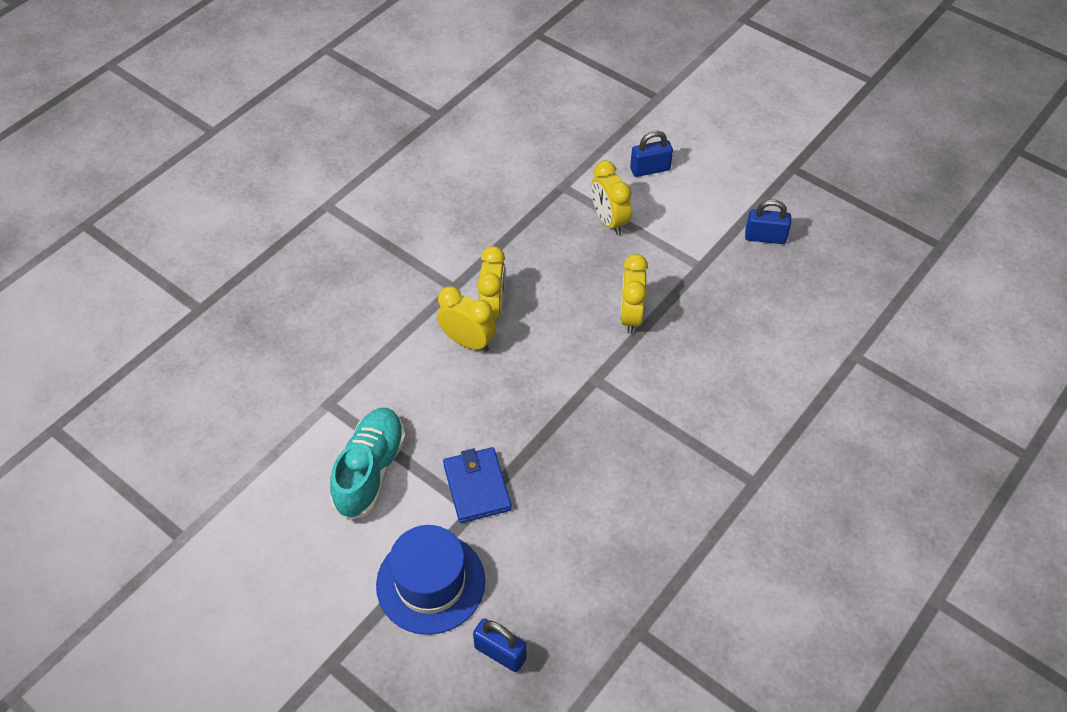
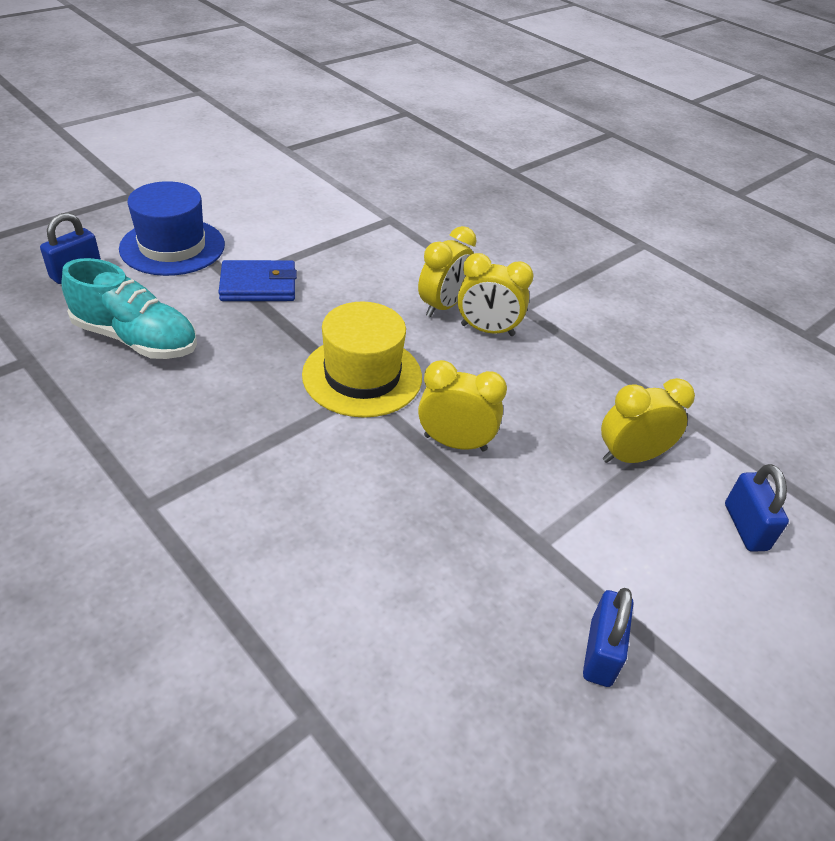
camera: 95 degrees right, 10 degrees down
turquoise shoe [330,408,406,520] -> turquoise shoe moved to [61,258,197,359]
none -> yellow hat [302,302,422,418]

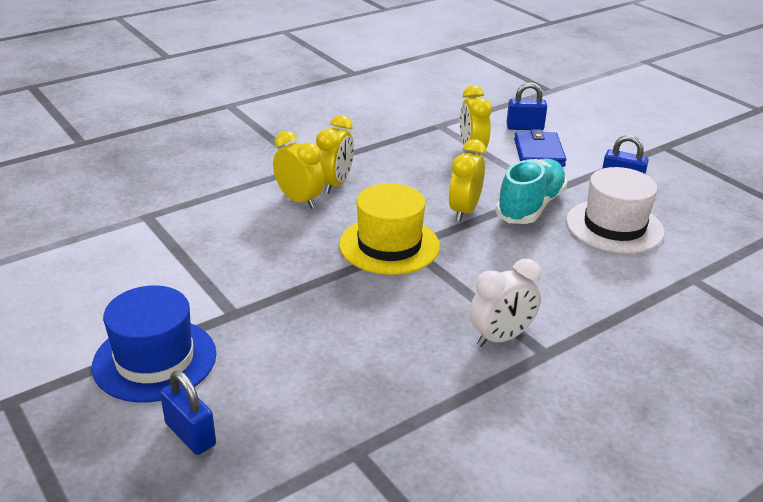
camera: 80 degrees left, 10 degrees down
turquoise shoe [61,258,197,359] -> turquoise shoe moved to [495,158,567,224]
blue wallet [219,260,297,301] -> blue wallet moved to [514,129,566,167]
none -> white clock [469,259,541,347]
none -> white hat [566,167,665,254]

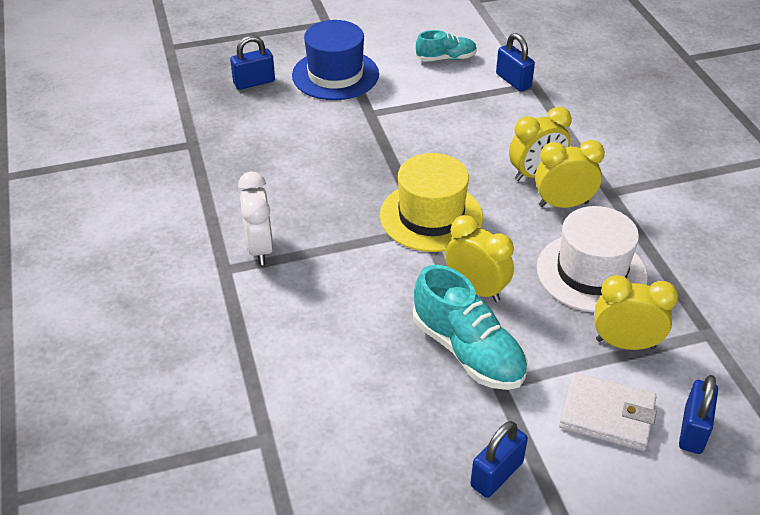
camera: 110 degrees right, 10 degrees up
yellow clock [316,115,354,194] -> yellow clock turned 135 degrees clockwise [535,140,605,208]
blue wallet [514,129,566,167] -> white wallet [559,372,657,451]
white hat [566,167,665,254] -> white hat moved to [537,206,648,312]
none -> turquoise shoe [416,30,477,61]
none -> blue padlock [496,33,535,91]

